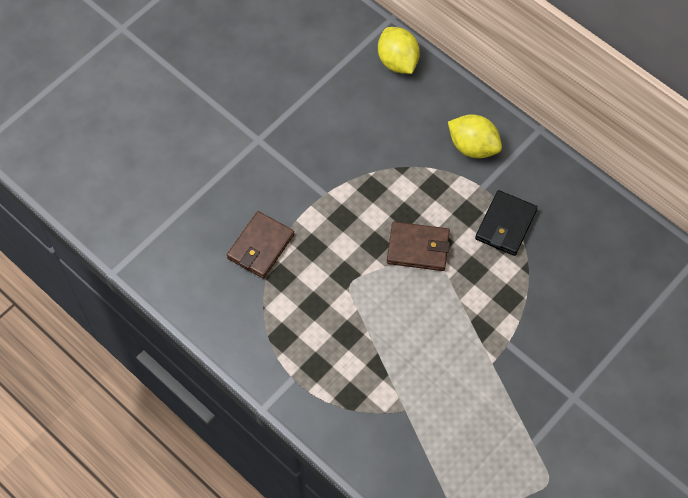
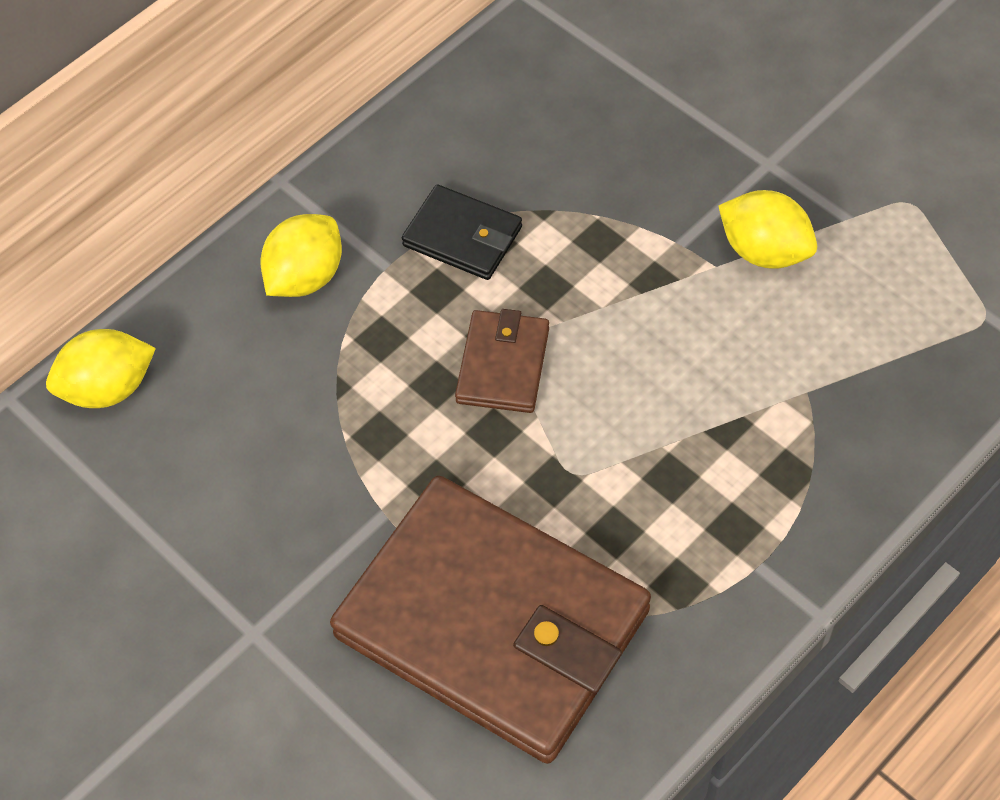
camera: 85 degrees left, 5 degrees down
brown wallet [227,211,294,278] -> brown wallet [330,476,651,764], size x2.29
none -> yellow lemon [718,190,817,269]

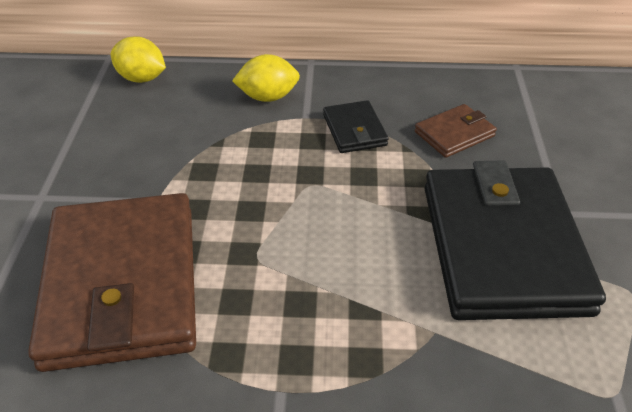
camera: 45 degrees right, 15 degrees down
brown wallet [455,309,549,413] -> brown wallet moved to [415,104,497,158]
yellow lemon [718,190,817,269] -> black wallet [424,160,606,320]

